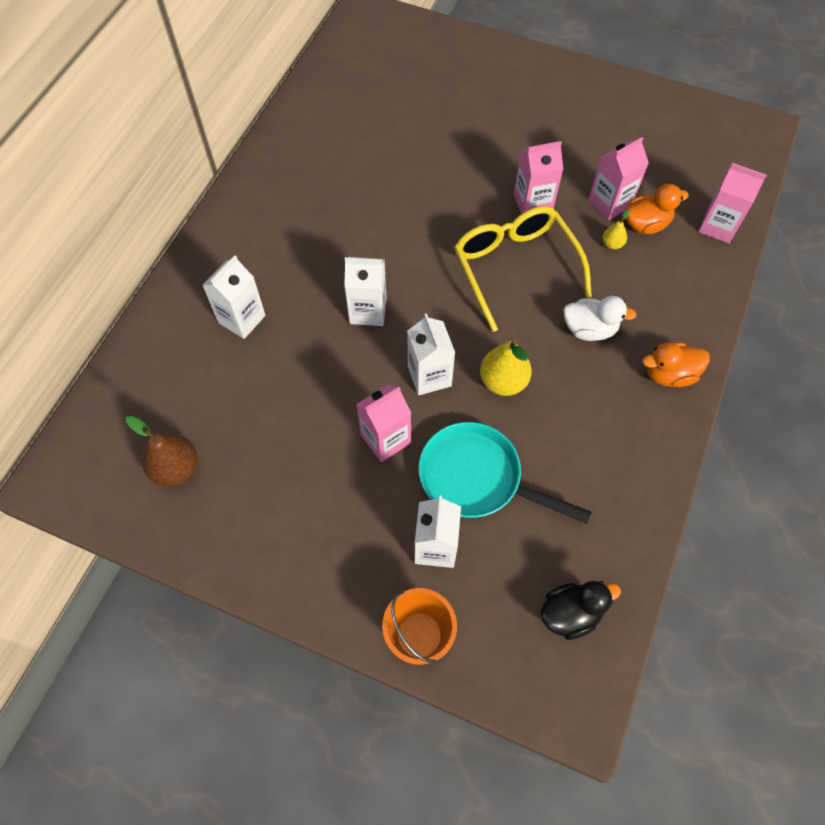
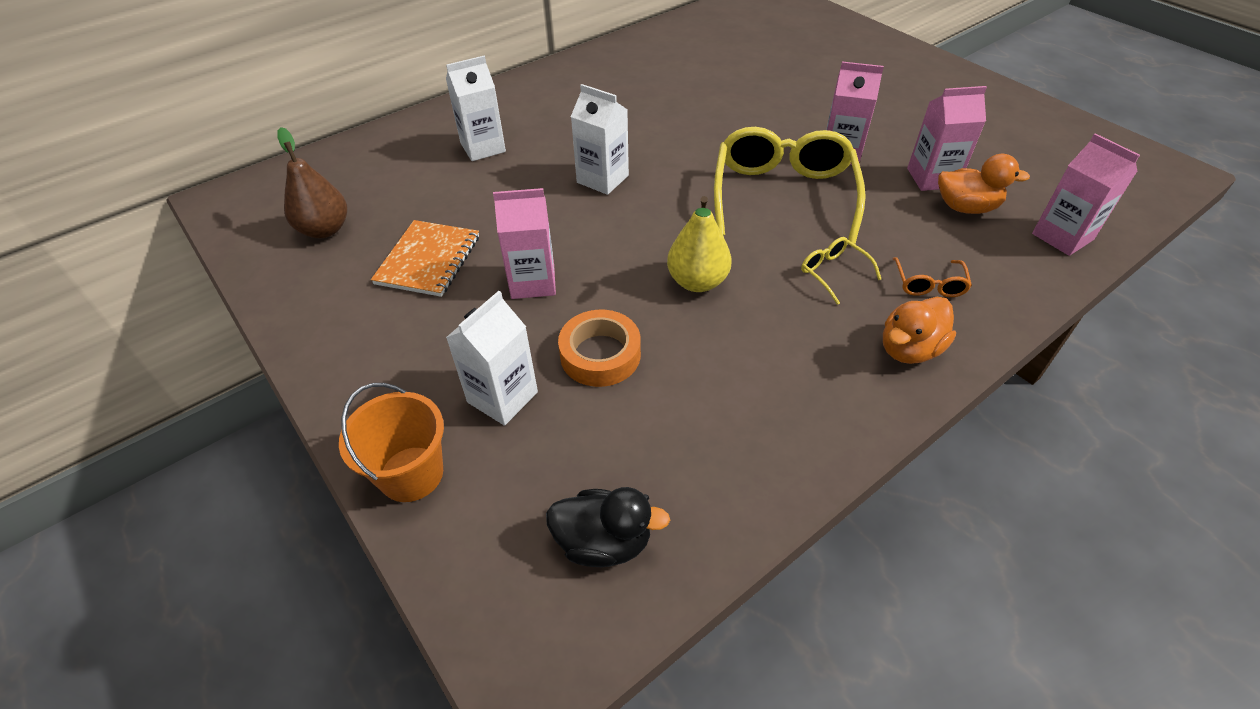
camera: 30 degrees right, 15 degrees down
white carton [407,313,455,395] -> none
turquoise pan [419,422,592,524] -> orange tape [558,310,641,387]
white duck [563,296,636,341] -> yellow glasses [801,237,881,305]
yellow pear [602,209,629,249] -> none
orange duck [642,342,710,387] -> orange duck turned 60 degrees counterclockwise [883,297,956,364]
none -> orange notebook [371,220,479,297]
none -> orange glasses [893,257,972,297]

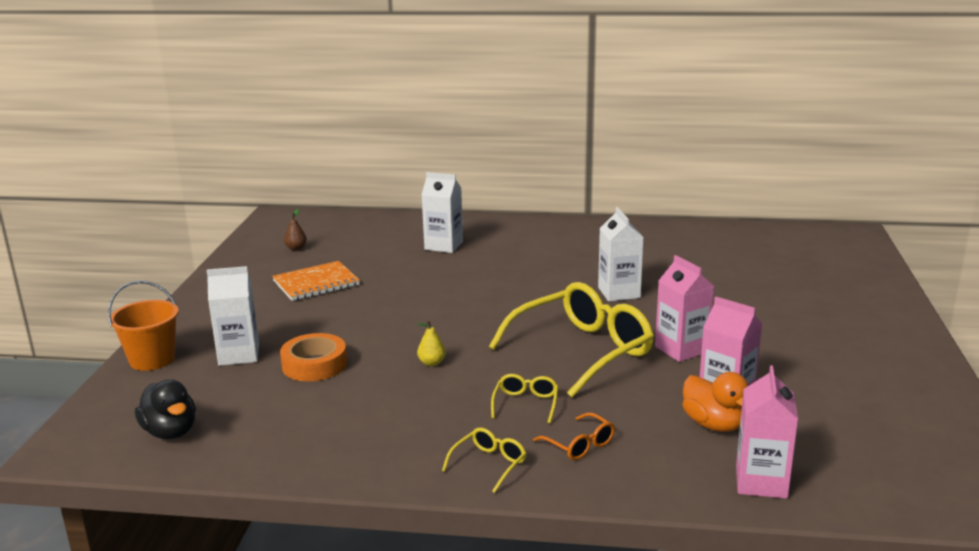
camera: 45 degrees right, 25 degrees down
brown pear [277,127,347,238] -> brown pear [284,209,307,250], size x0.52
pink carton [493,188,556,299] -> none
white carton [571,84,629,195] -> white carton moved to [598,207,644,301]
yellow pear [667,196,732,292] -> yellow pear [417,320,446,366], size x0.52
orange duck [883,297,956,364] -> yellow glasses [442,428,527,493]
orange glasses [893,257,972,297] -> orange glasses turned 90 degrees counterclockwise [533,413,615,460]

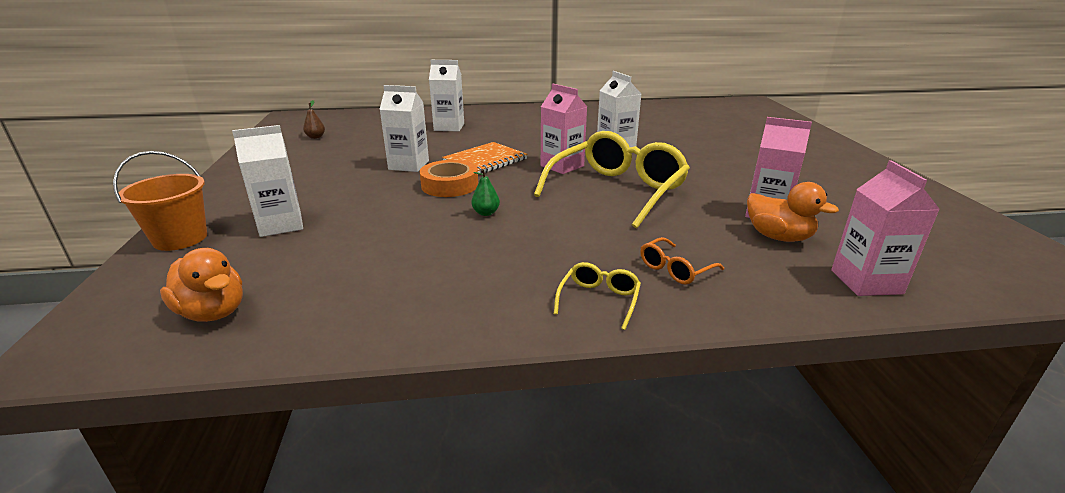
camera: 15 degrees left, 5 degrees up
black duck [135,379,196,439] -> orange duck [160,248,243,322]
orange notebook [272,261,360,301] -> orange notebook moved to [442,142,528,175]
orange tape [280,333,347,381] -> orange tape moved to [420,160,478,197]
yellow pear [417,320,446,366] -> green pear [471,169,500,216]
yellow glasses [491,374,558,424] -> none
orange glasses [533,413,615,460] -> orange glasses turned 105 degrees clockwise [640,237,724,284]
pink carton [655,255,714,362] -> pink carton moved to [541,84,587,174]
none -> white carton [379,85,429,172]

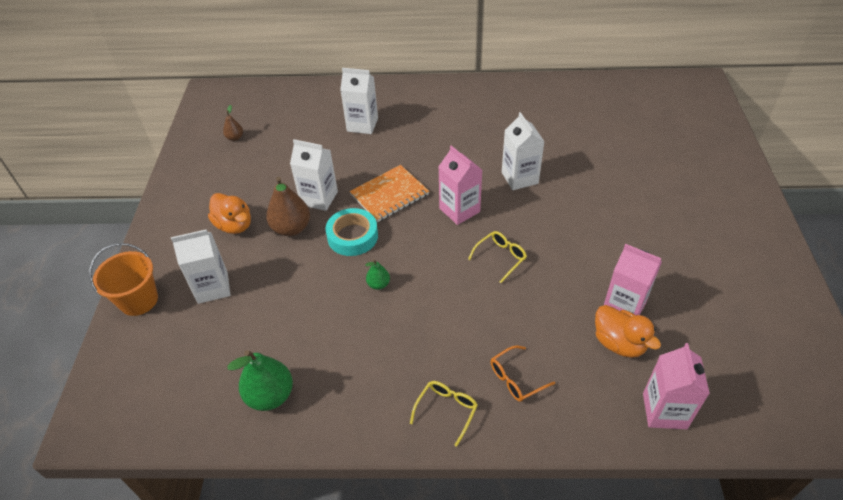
camera: 10 degrees right, 20 degrees up
orange duck [160,248,243,322] -> orange duck moved to [208,193,251,234]
orange tape [420,160,478,197] -> turquoise tape [326,208,378,256]
yellow glasses [534,131,690,228] -> yellow glasses [468,231,527,283], size x0.43
none -> green pear [227,350,293,411]
none -> brown pear [266,177,310,236]

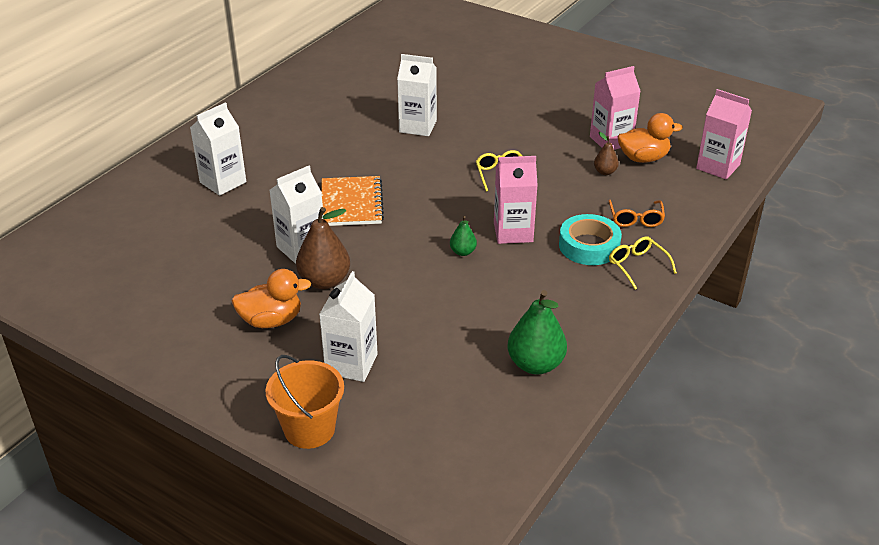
camera: 60 degrees left, 10 degrees down
brown pear [223,105,243,141] -> brown pear moved to [594,132,619,175]
turquoise tape [326,208,378,256] -> turquoise tape moved to [559,214,622,265]
pink carton [438,146,482,225] -> pink carton moved to [494,156,538,244]

